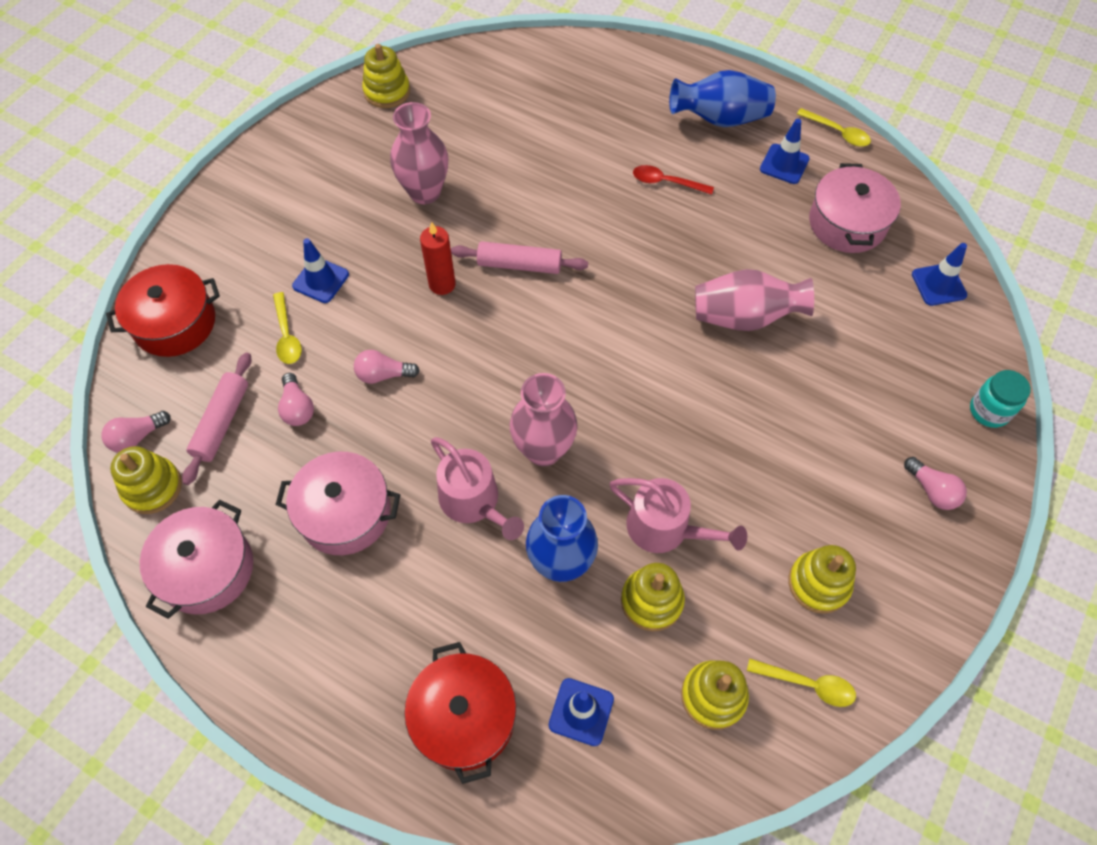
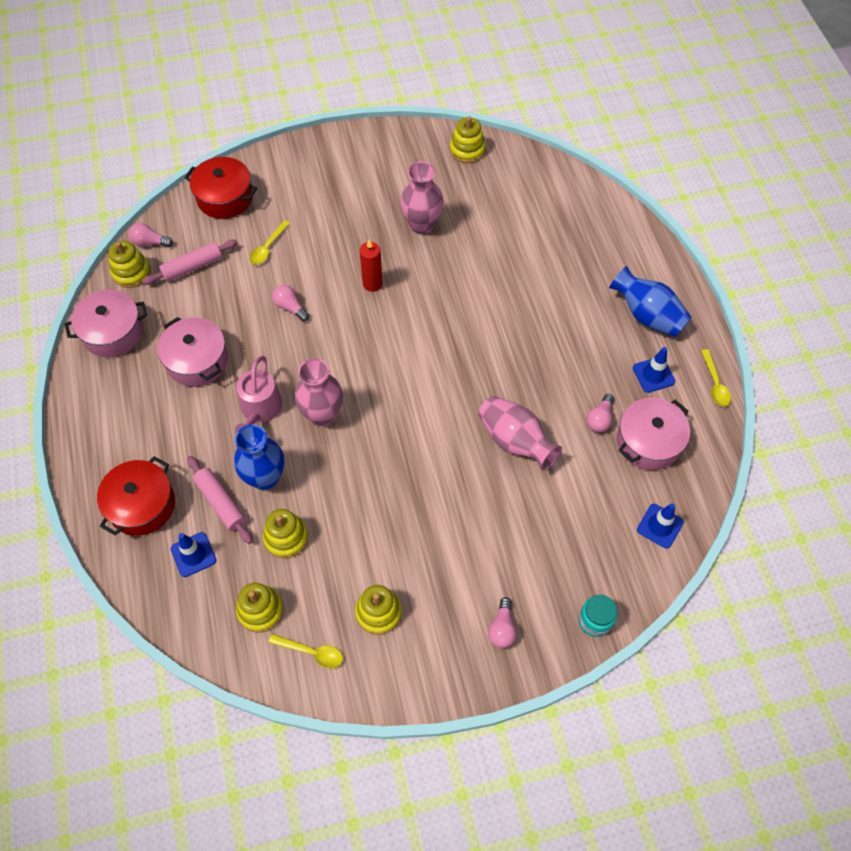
camera: 45 degrees right, 0 degrees up
pink light bulb [278,373,314,426] -> pink light bulb moved to [586,394,614,432]
blue traffic cone [292,238,349,303] -> none
pink rolling pin [451,241,588,274] -> pink rolling pin moved to [187,456,253,544]
pink watering can [609,478,747,553] -> none
red spoon [633,165,714,195] -> none
yellow spoon [747,658,856,707] -> yellow spoon turned 45 degrees counterclockwise [268,634,343,668]

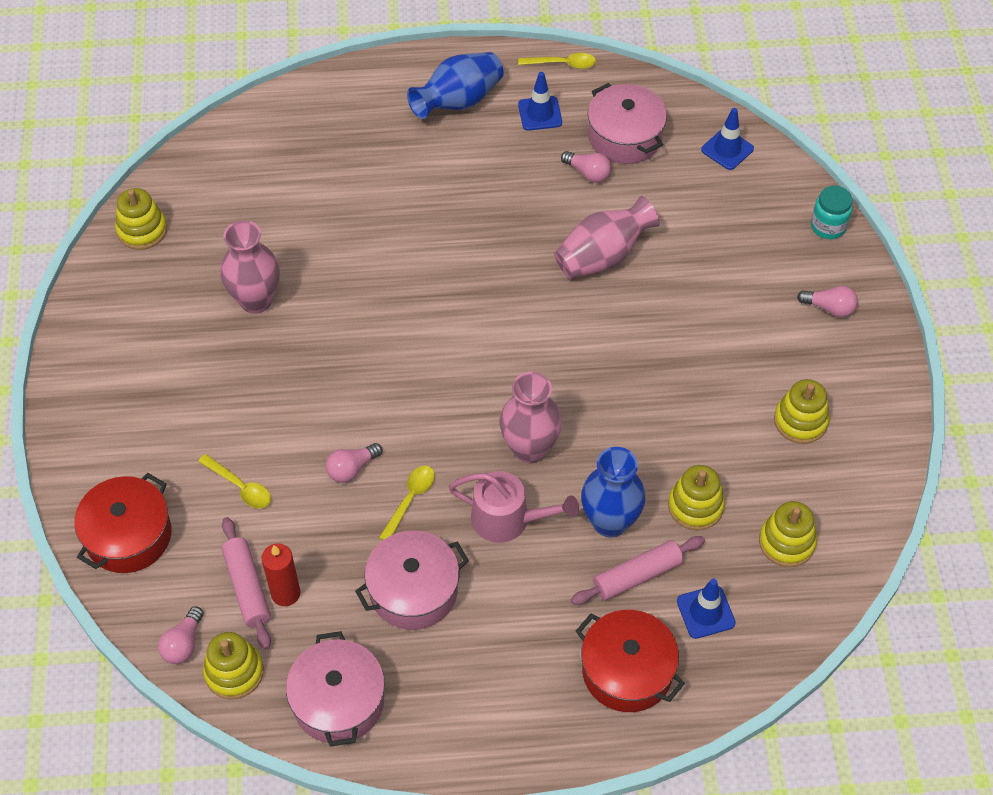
camera: 80 degrees left, 5 degrees down
yellow spoon [268,634,343,668] -> yellow spoon moved to [379,465,435,540]
red candle [360,240,383,292] -> red candle moved to [261,543,301,606]

